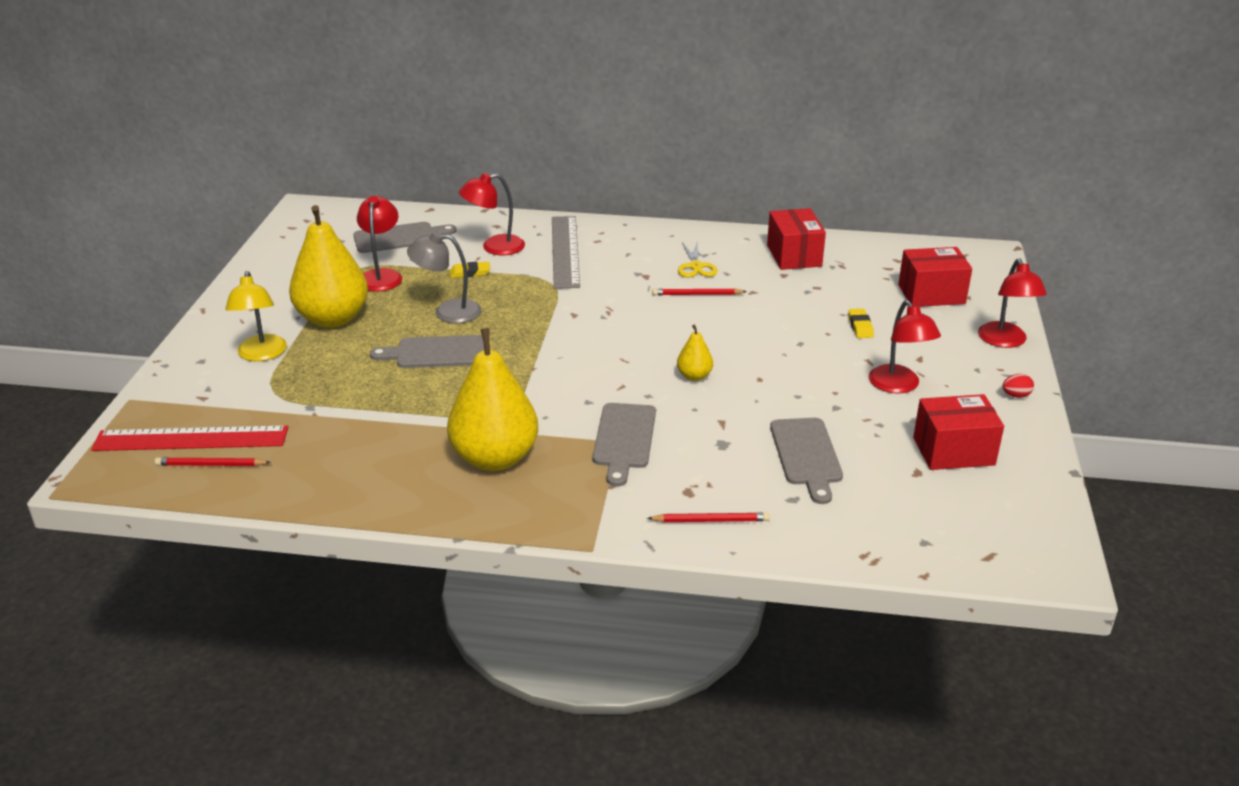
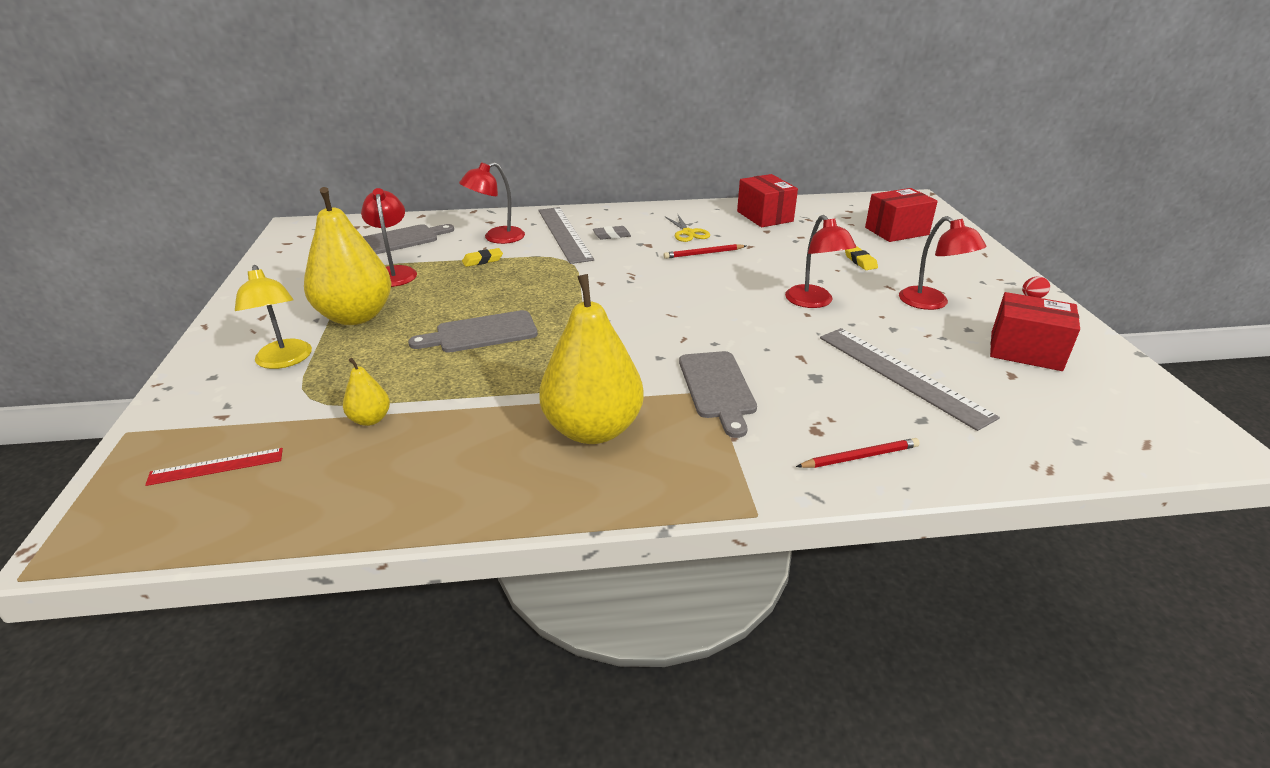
camera: 15 degrees left, 0 degrees up
red ruler [91,426,288,451] -> red ruler [145,448,283,486], size x0.53
red pencil [155,457,271,466] -> none
grey lamp [407,232,481,324] -> none
yellow pear [677,324,713,381] -> yellow pear moved to [343,358,390,426]
grey cutting board [770,418,843,504] -> grey ruler [820,328,1000,431]
red box [913,394,1004,470] -> red box turned 45 degrees clockwise [990,292,1080,371]
red lamp [978,258,1047,348] -> red lamp moved to [785,215,856,308]
none -> grey eraser [593,226,631,239]

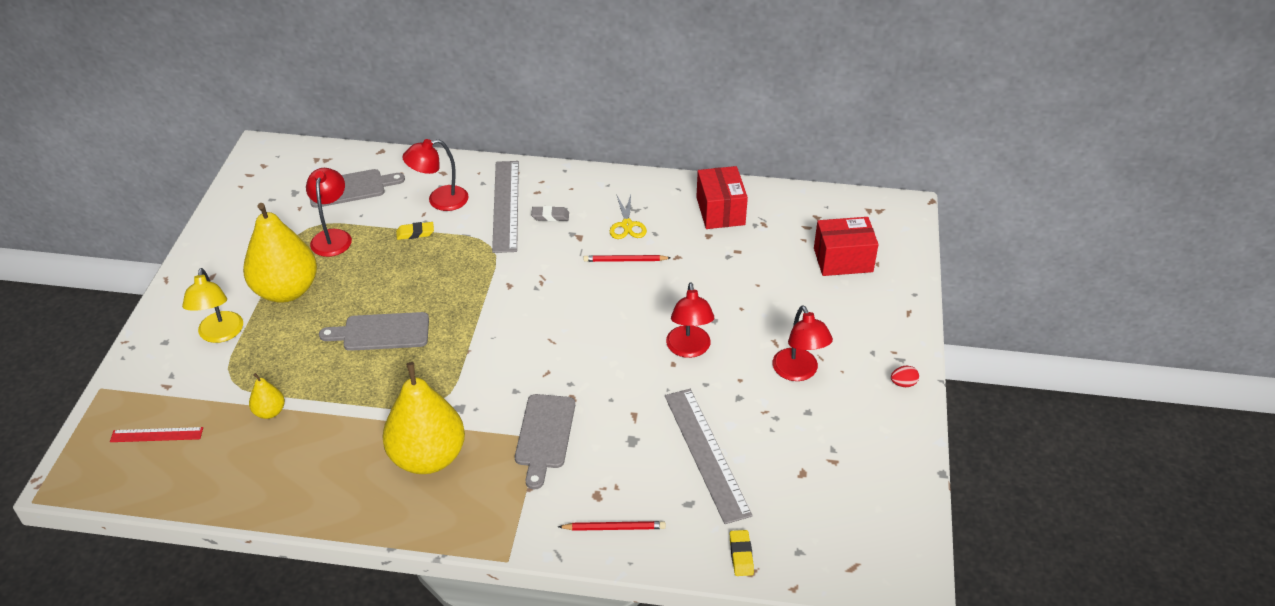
camera: 15 degrees right, 10 degrees up
yellow eraser [845,246,878,270] -> yellow eraser moved to [730,530,754,576]
red box [990,292,1080,371] -> none

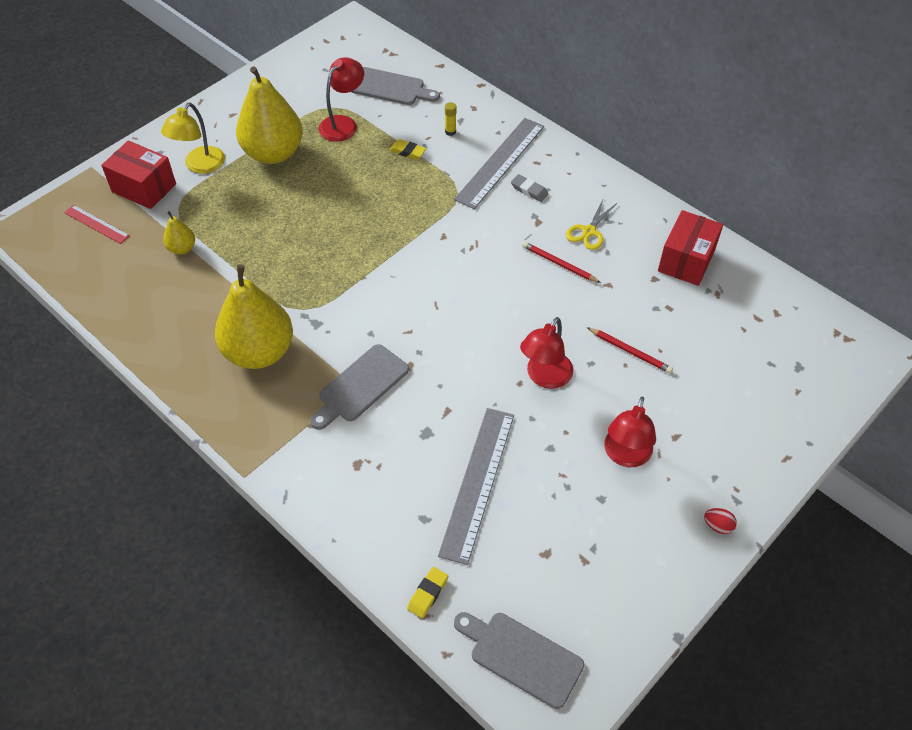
camera: 35 degrees right, 10 degrees up
grey cutting board [319,312,429,351] -> grey cutting board moved to [454,612,584,709]
red lamp [402,139,469,211] -> yellow glue stick [445,102,457,136]
red pencil [558,521,666,531] -> red pencil moved to [587,327,673,374]
red box [814,217,879,276] -> red box moved to [101,140,176,209]

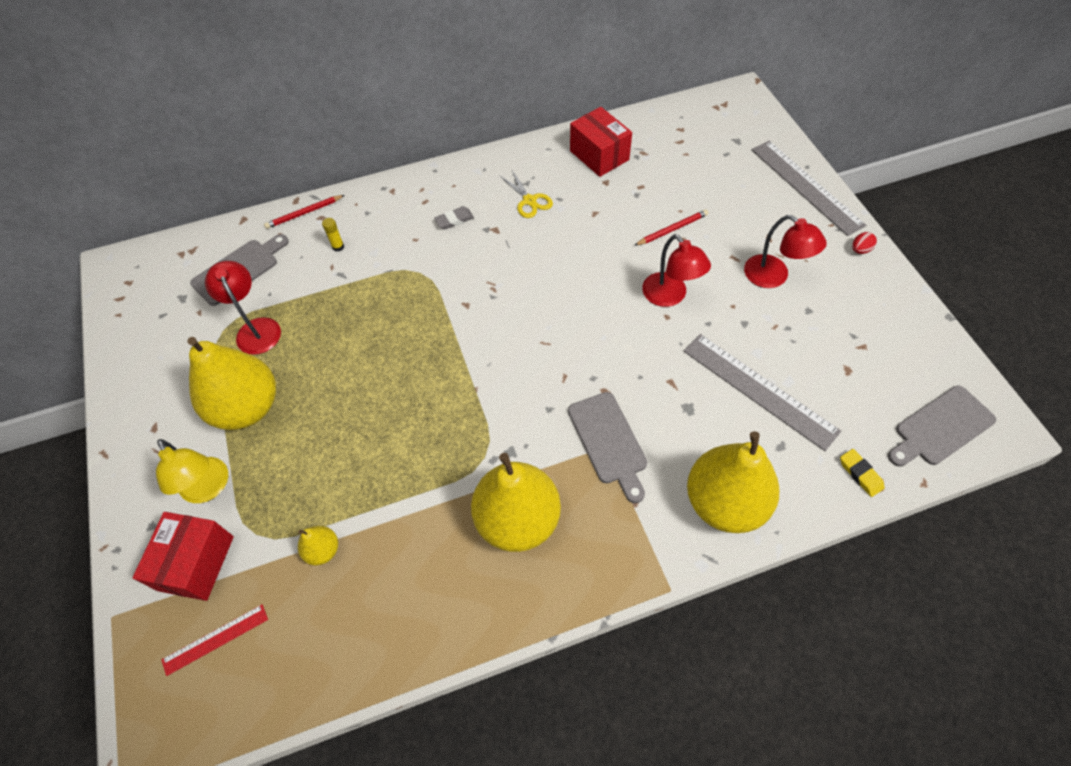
camera: 60 degrees left, 5 degrees up
red box [101,140,176,209] -> red box turned 45 degrees counterclockwise [132,512,234,601]
yellow eraser [389,139,427,160] -> none
grey ruler [454,118,544,209] -> grey ruler moved to [751,141,866,236]
red pencil [522,242,601,283] -> red pencil moved to [264,195,345,229]
none -> yellow pear [687,431,779,533]

